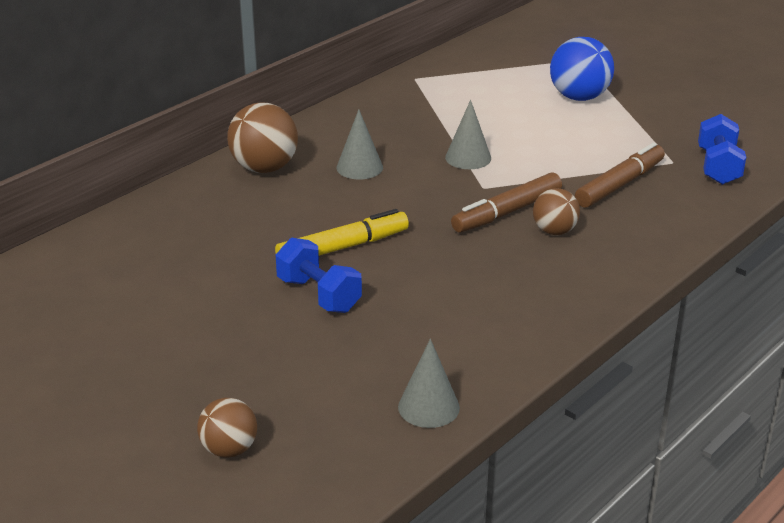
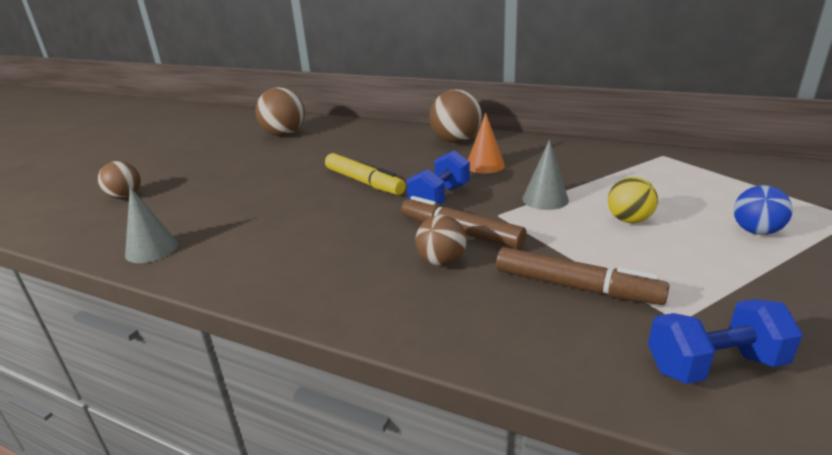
camera: 75 degrees right, 5 degrees down
blue dumbbell [276,238,362,313] -> blue dumbbell moved to [407,150,470,205]
grey cone [337,109,383,179] -> orange cone [468,113,505,173]
blue ball [550,37,614,101] -> blue ball [734,185,793,235], size x0.62
none -> brown ball [255,87,305,136]
none -> yellow ball [608,177,658,223]

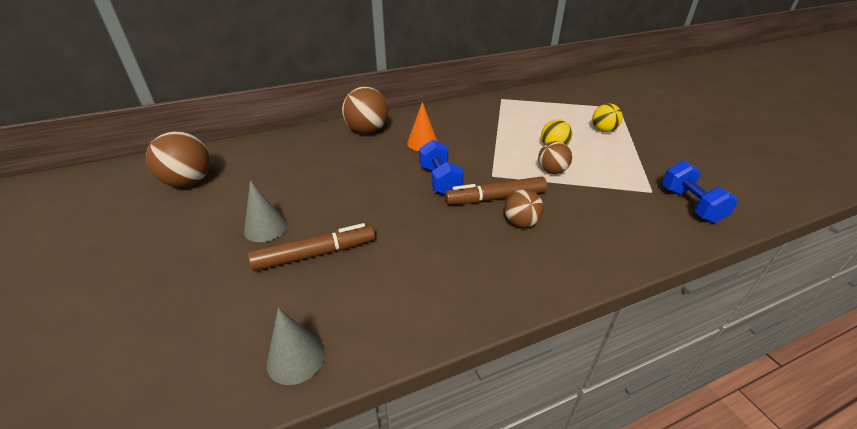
camera: 50 degrees left, 10 degrees up
brown ball [98,161,141,199] -> brown ball moved to [538,141,572,174]
yellow marker [325,153,406,195] -> none
brown marker [496,247,669,305] -> brown marker moved to [248,223,375,271]
grey cone [522,139,569,210] -> grey cone moved to [244,180,287,242]
blue dumbbell [648,299,803,384] -> blue dumbbell turned 45 degrees counterclockwise [662,161,738,223]
blue ball [734,185,793,235] -> yellow ball [592,103,623,132]

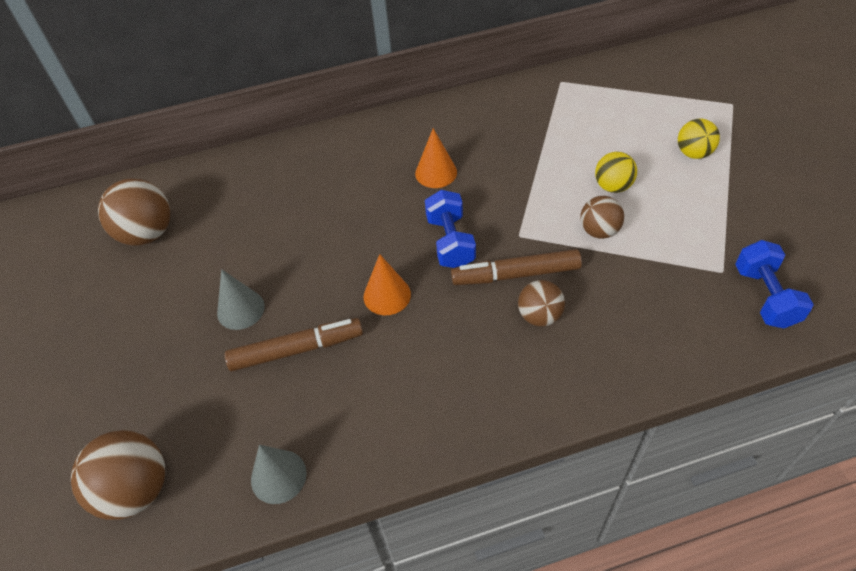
camera: 10 degrees right, 15 degrees up
brown ball [342,86,388,134] -> brown ball moved to [71,430,165,520]
none -> orange cone [363,254,411,315]

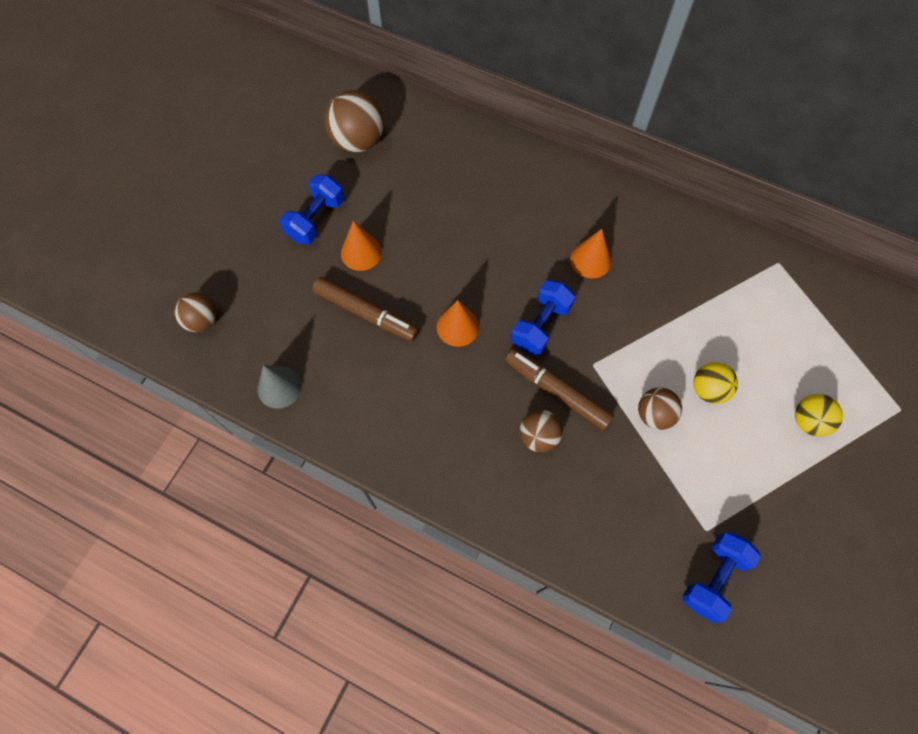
camera: 40 degrees right, 15 degrees up
brown ball [71,430,165,520] -> brown ball [174,292,217,332], size x0.62
grey cone [217,269,265,330] -> orange cone [341,221,382,271]
none -> blue dumbbell [280,174,344,244]

